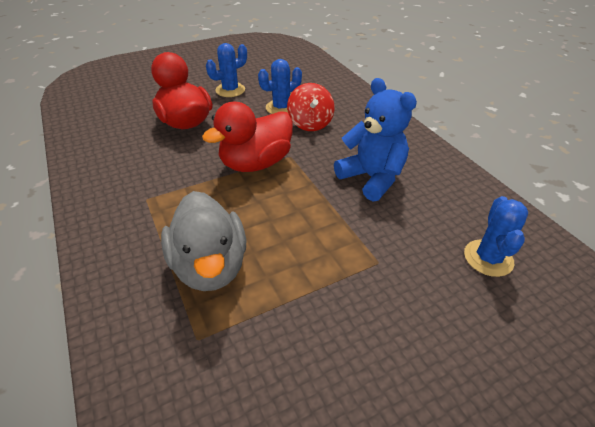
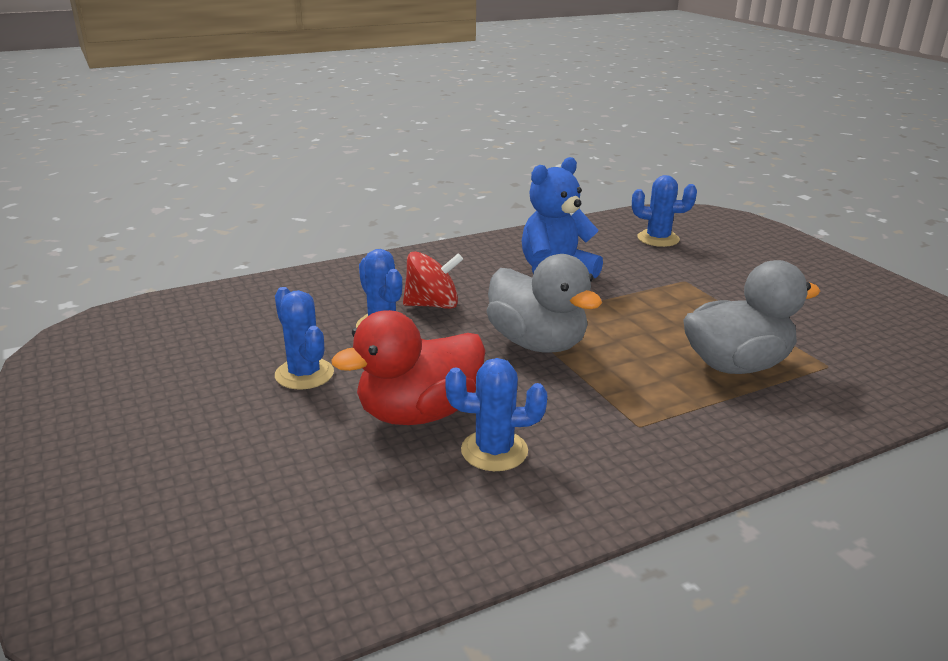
camera: 90 degrees left, 15 degrees down
red duck [202,102,293,172] -> grey duck [487,254,602,353]
none -> blue cactus [445,358,547,471]

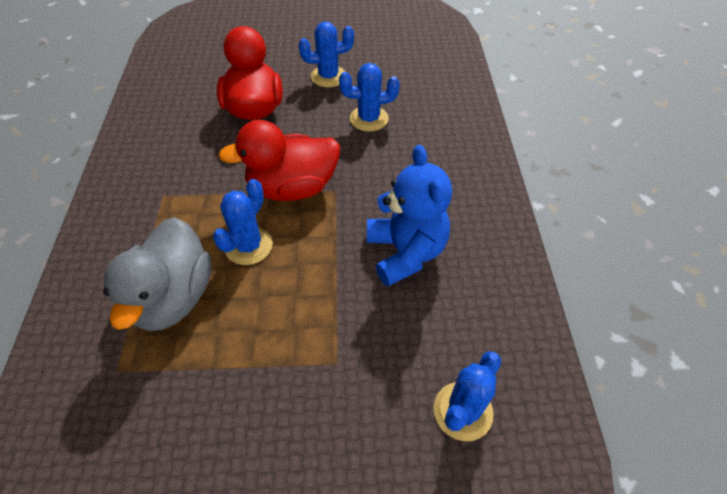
camera: 115 degrees right, 25 degrees up
red spinning top [403,251,463,309] -> none
blue cactus [445,358,547,471] -> blue cactus moved to [213,179,273,265]
grey duck [487,254,602,353] -> red duck [218,120,340,201]

